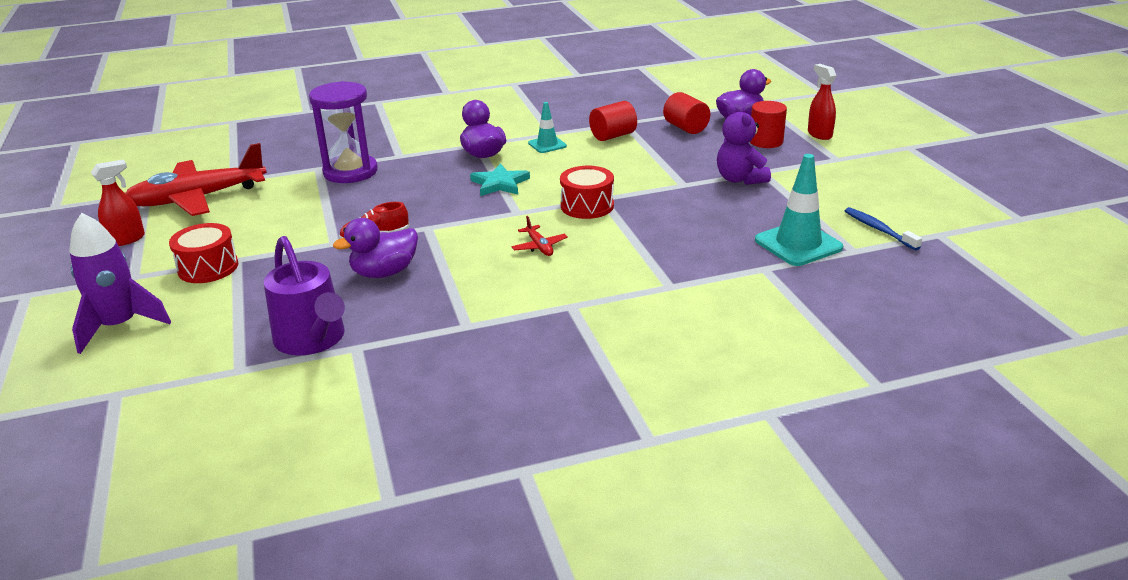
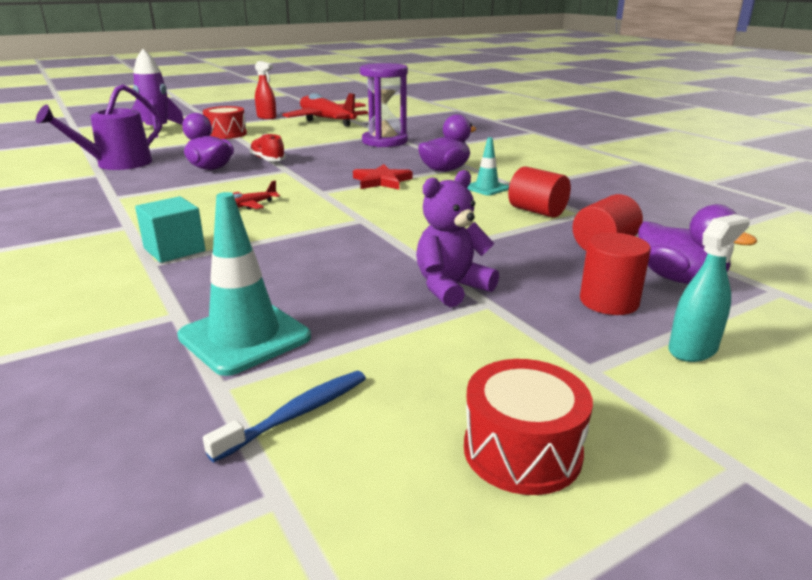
camera: 75 degrees right, 5 degrees down
turquoise star [470,163,530,196] -> red star [353,164,412,190]
red drum [560,166,614,219] -> red drum moved to [464,359,593,495]
red spray bottle [808,64,836,140] -> turquoise spray bottle [668,214,750,362]
none -> turquoise cube [135,196,205,263]

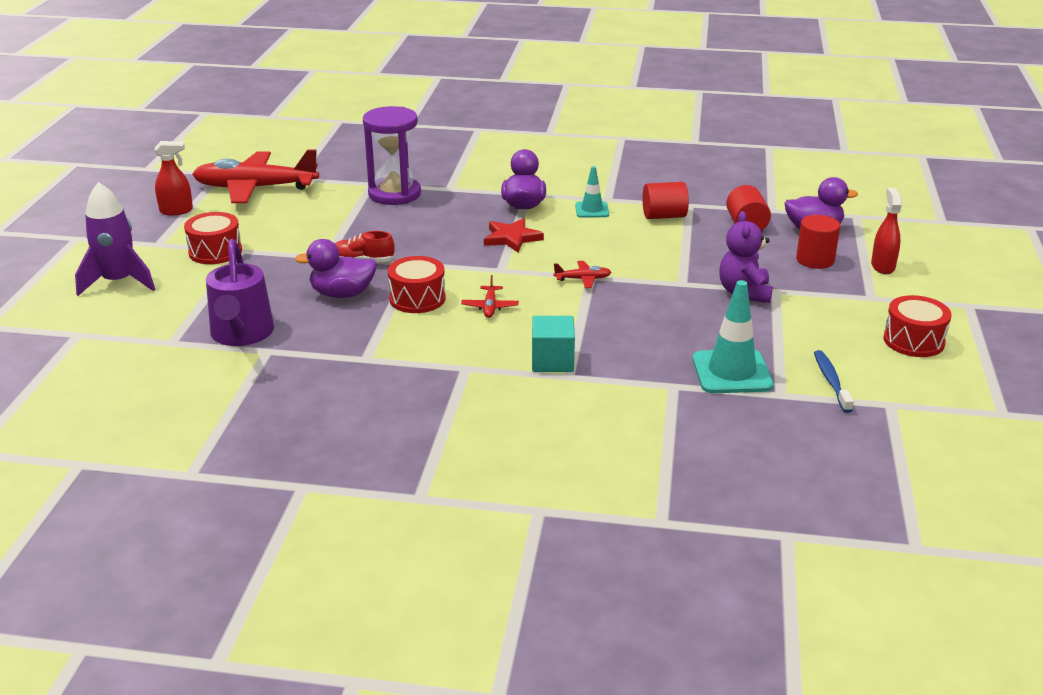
camera: 50 degrees left, 5 degrees up
turquoise spray bottle [668,214,750,362] -> red spray bottle [871,188,902,274]
none -> red drum [388,256,446,313]
none -> red plane [553,261,611,288]

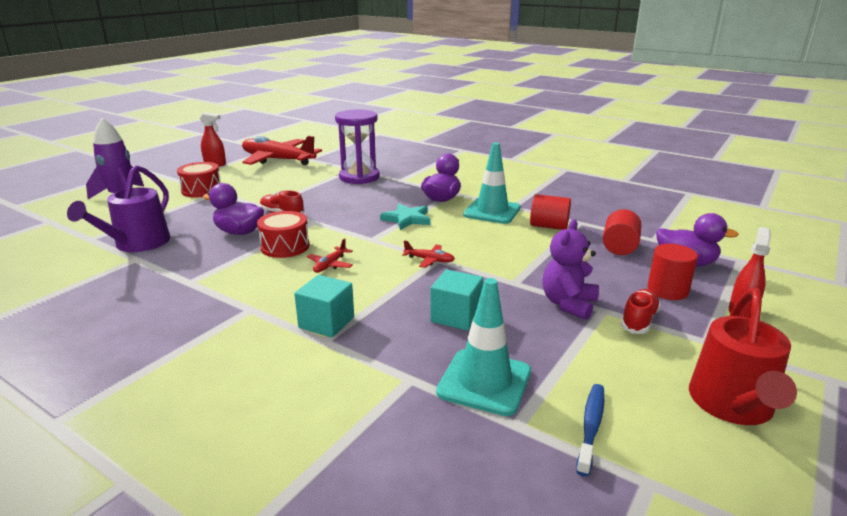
camera: 25 degrees right, 5 degrees down
red star [484,218,544,253] -> turquoise star [380,204,430,230]
turquoise traffic cone [575,166,609,218] -> turquoise traffic cone [463,142,520,224], size x1.74
red drum [883,295,952,357] -> red watering can [689,288,797,425]
none -> turquoise cube [430,269,483,331]
none -> red shoe [621,289,661,334]

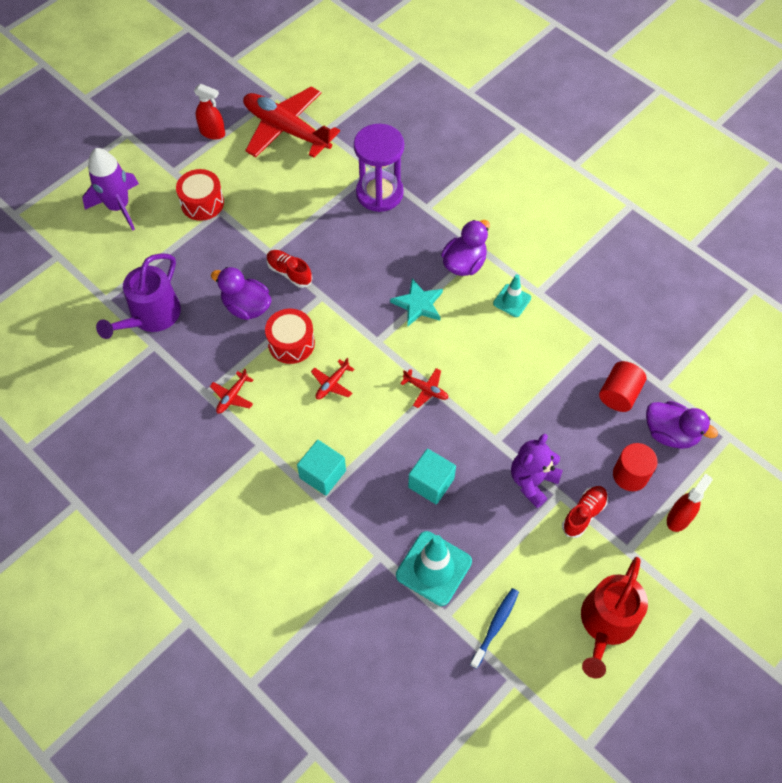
camera: 10 degrees right, 35 degrees up
turquoise traffic cone [463,142,520,224] -> turquoise traffic cone [493,274,531,317], size x0.57
red cylinder [530,194,571,230] -> none
none -> red plane [210,369,254,414]

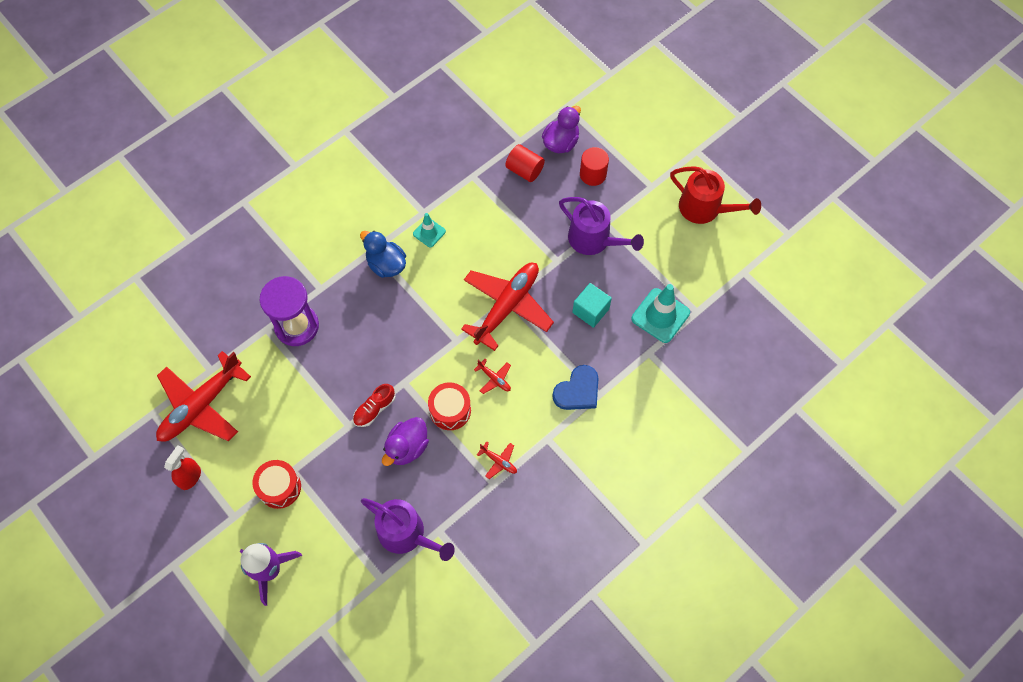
camera: 85 degrees left, 5 degrees up
turquoise cube [297,440,346,496] -> blue heart [552,365,598,410]
turquoise star [390,278,443,327] -> none
red plane [400,368,448,408] -> red plane [461,263,554,351], size x2.50
purple duck [441,220,490,276] -> blue duck [360,231,406,278]
blue toothbrush [470,588,519,669] -> none
purple teddy bear [511,434,563,508] -> purple watering can [559,197,644,255]
red shoe [562,486,608,538] -> none
red spray bottle [667,473,712,532] -> none

